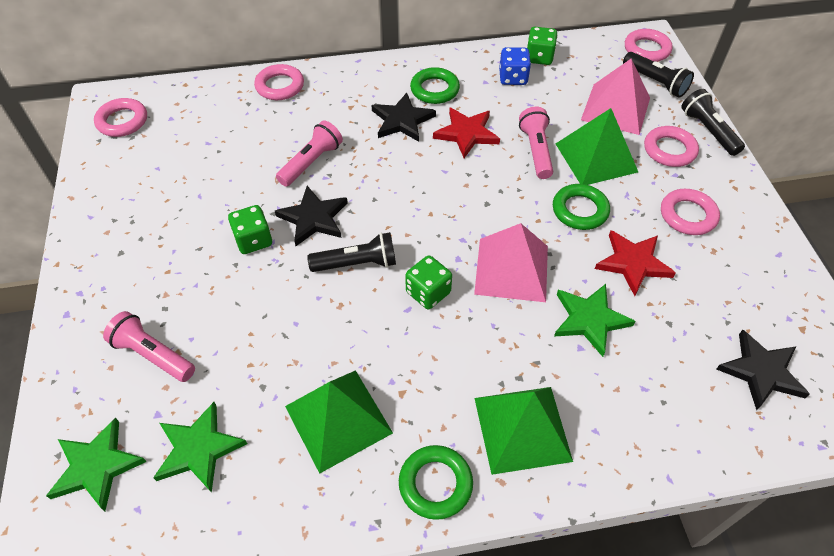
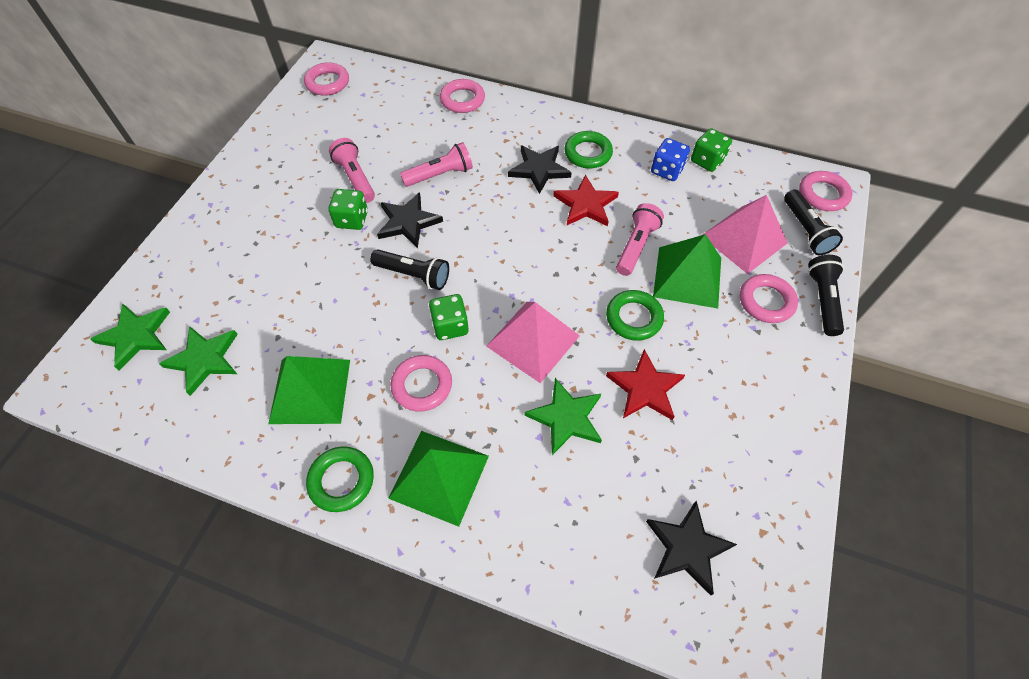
camera: 30 degrees right, 5 degrees up
pink flashlight [103,311,195,382] -> pink flashlight moved to [329,138,375,203]
pink ring [661,189,720,235] -> pink ring moved to [391,355,452,412]

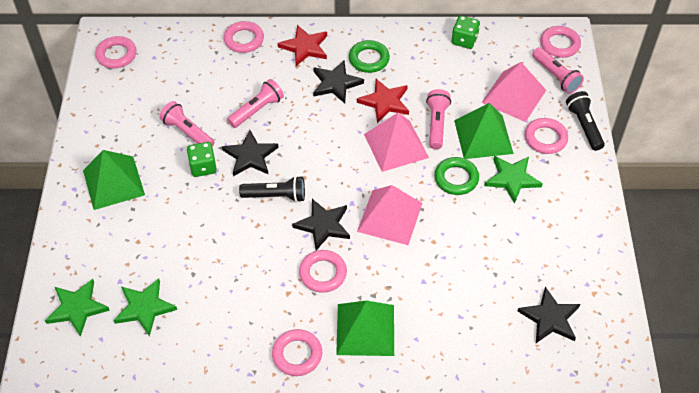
camera: 20 degrees left, 5 degrees down
green pyramid [268,356,350,424] -> green pyramid moved to [83,150,145,210]
green ring [306,446,374,512] -> pink ring [272,329,322,376]
green dice [429,294,469,340] -> black star [292,199,350,251]
green star [524,378,602,455] -> green star moved to [484,156,543,204]
red star [606,349,685,420] -> red star moved to [278,25,327,66]
blue dice [651,138,690,181] -> none
black flashlight [784,189,843,255] -> pink flashlight [532,47,584,94]
none -> pink pyramid [364,112,429,172]

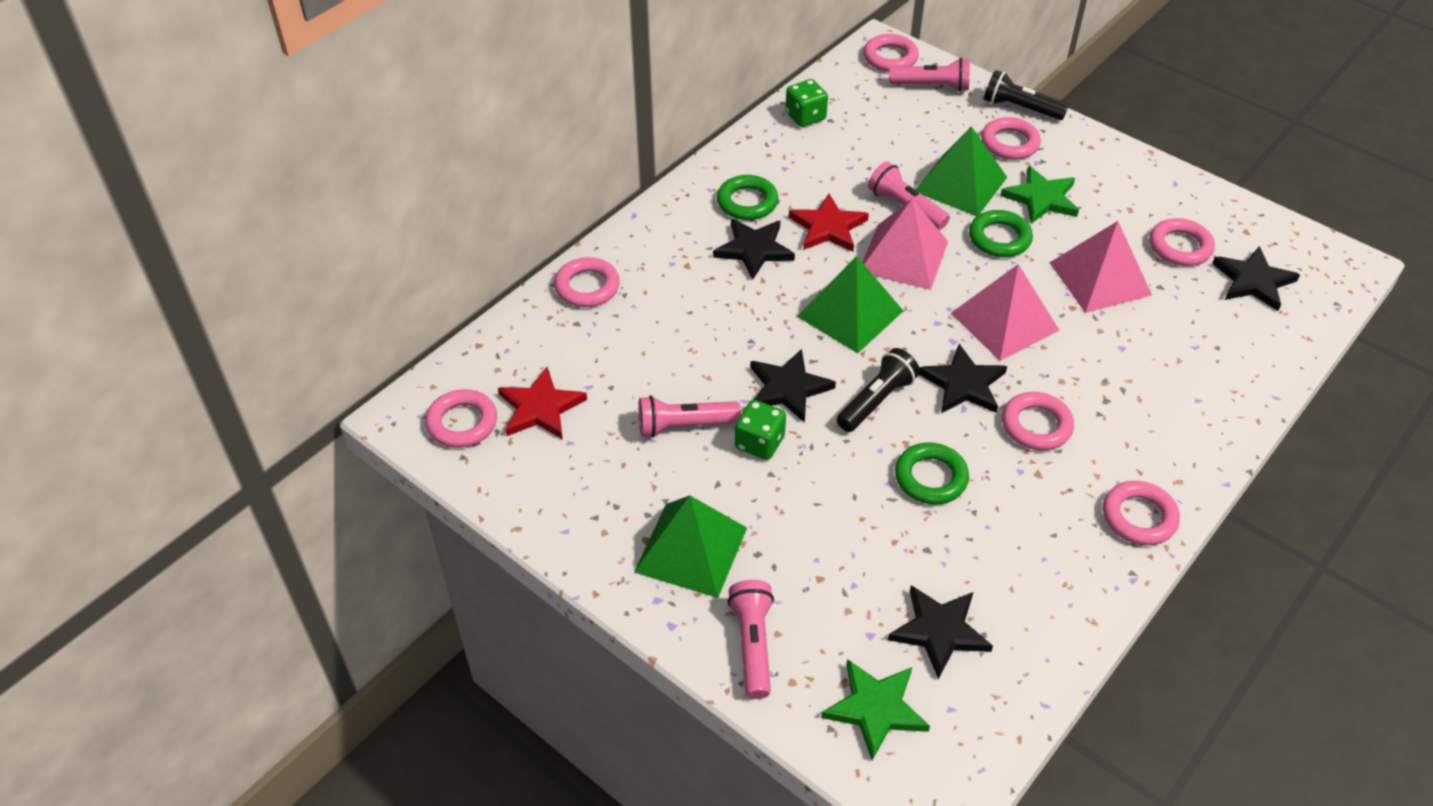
camera: 50 degrees left, 5 degrees down
green star [114,278,177,336] -> black star [888,585,993,679]
pink flashlight [227,79,284,128] -> pink flashlight moved to [727,580,774,699]
red star [278,25,327,66] -> red star moved to [498,367,587,439]
green pyramid [336,301,394,356] -> green pyramid moved to [797,256,903,353]
pink pyramid [481,62,546,122] -> pink pyramid moved to [1049,221,1152,313]
none -> green ring [895,442,969,505]
none -> pink ring [1150,218,1215,266]

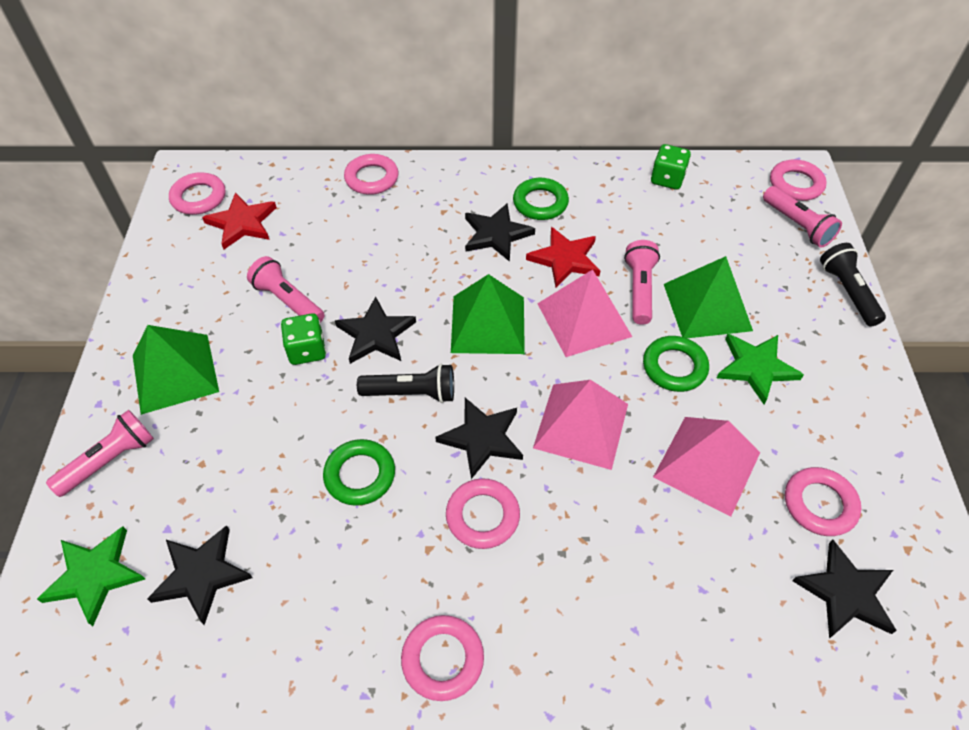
camera: 50 degrees right, 5 degrees up
pink ring [981,117,1041,160] -> none

